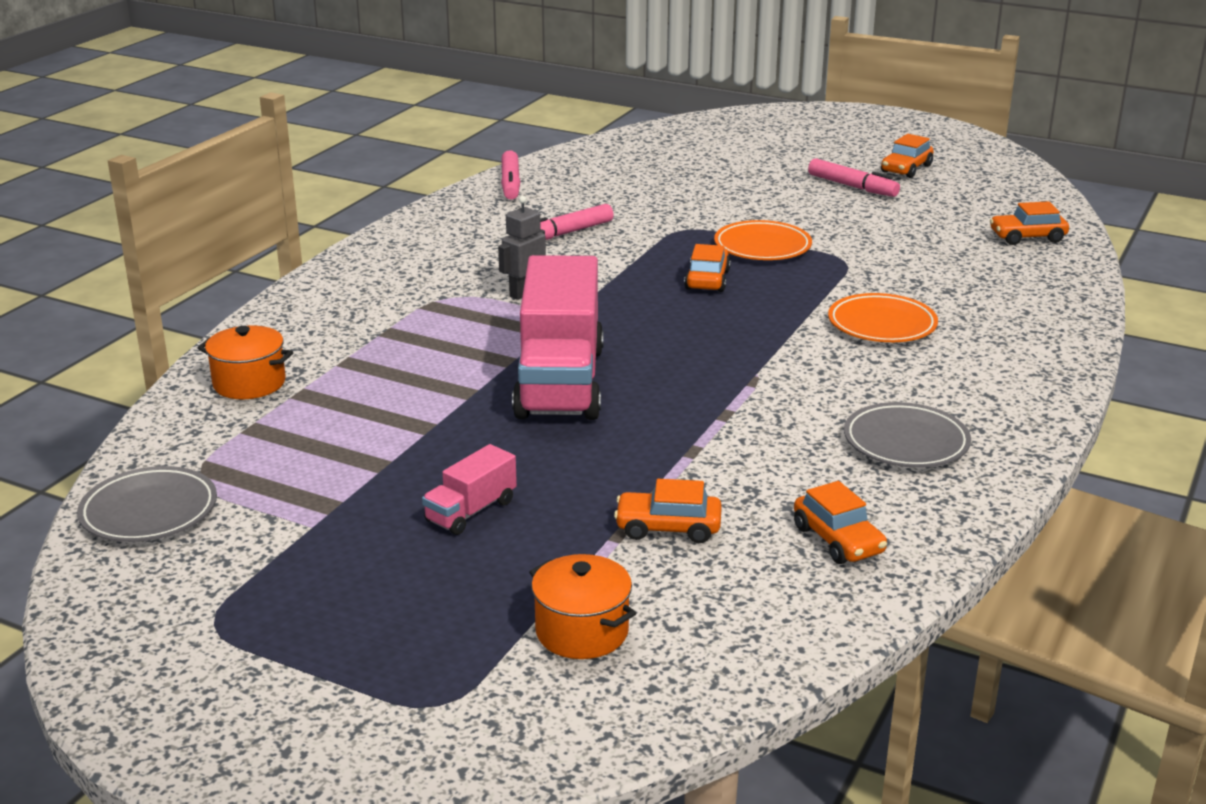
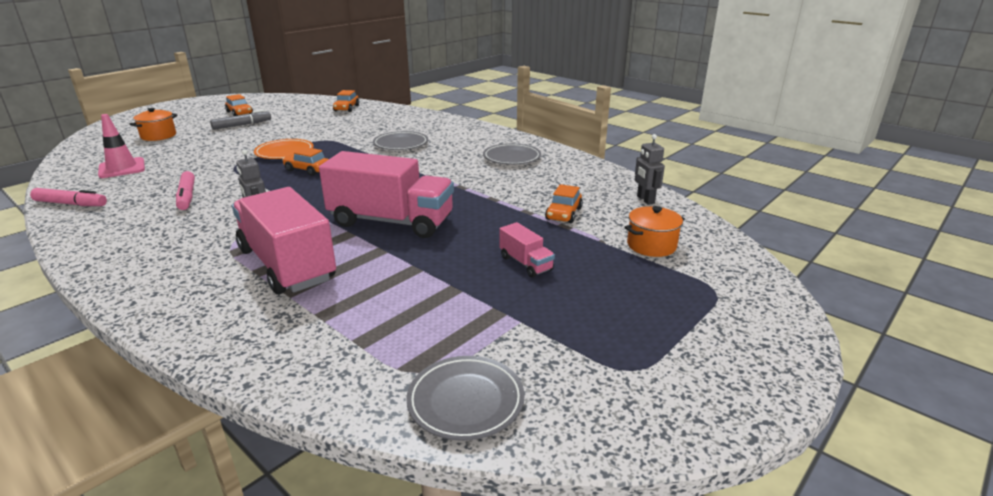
camera: 75 degrees left, 0 degrees up
orange pot [198,325,293,399] -> orange pot moved to [130,108,177,141]
orange car [794,481,887,564] -> none
pink marker [808,158,900,197] -> grey marker [210,110,271,130]
orange plate [828,293,938,342] -> grey plate [373,131,428,150]
none -> pink traffic cone [98,114,145,178]
none -> pink truck [232,187,336,295]
none -> grey robot [635,134,665,205]

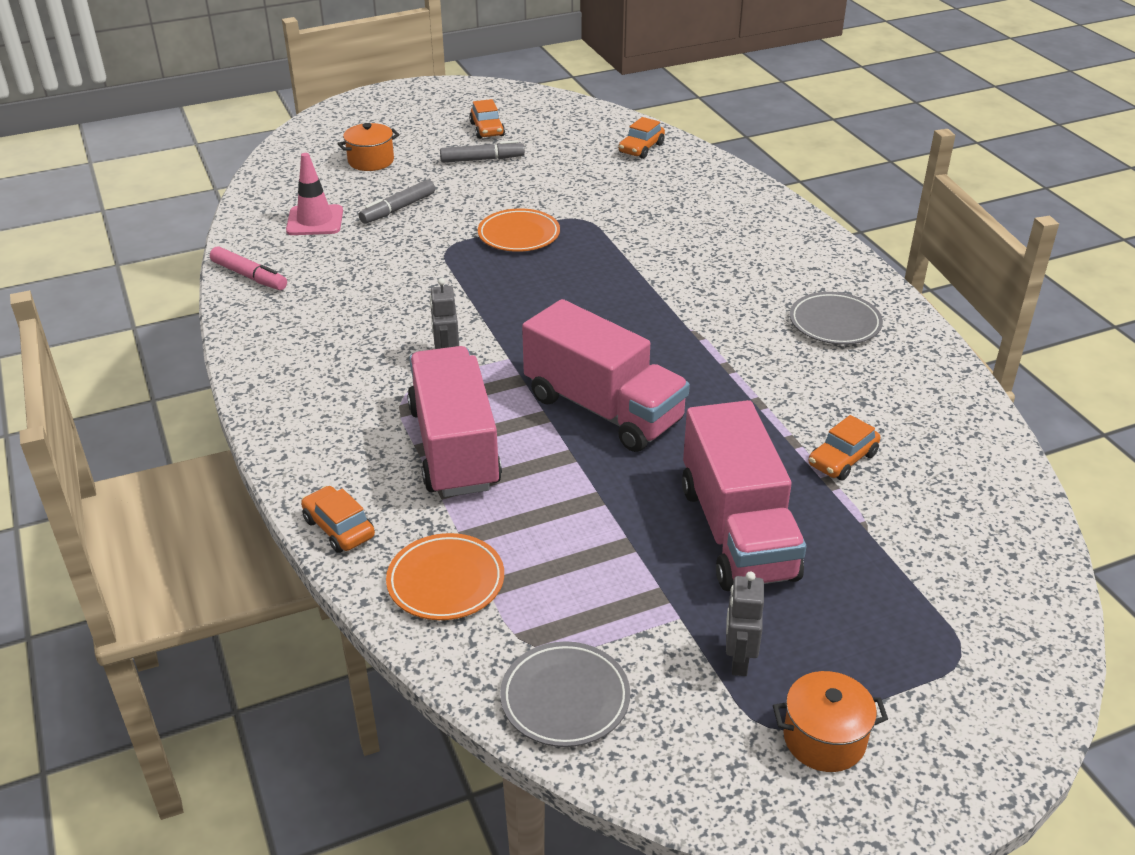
camera: 25 degrees right, 10 degrees up
pink marker [176,171,195,210] -> none
orange car [282,147,329,176] -> orange car moved to [301,486,375,553]
grey plate [373,131,428,150] -> none
pink truck [499,222,555,278] -> pink truck [682,400,807,591], size x2.23
orange pot [624,206,685,257] -> orange pot moved to [773,671,888,772]
grey robot [635,134,665,205] -> grey robot moved to [726,572,764,676]
none -> grey marker [359,179,435,224]
none -> orange plate [386,533,504,620]

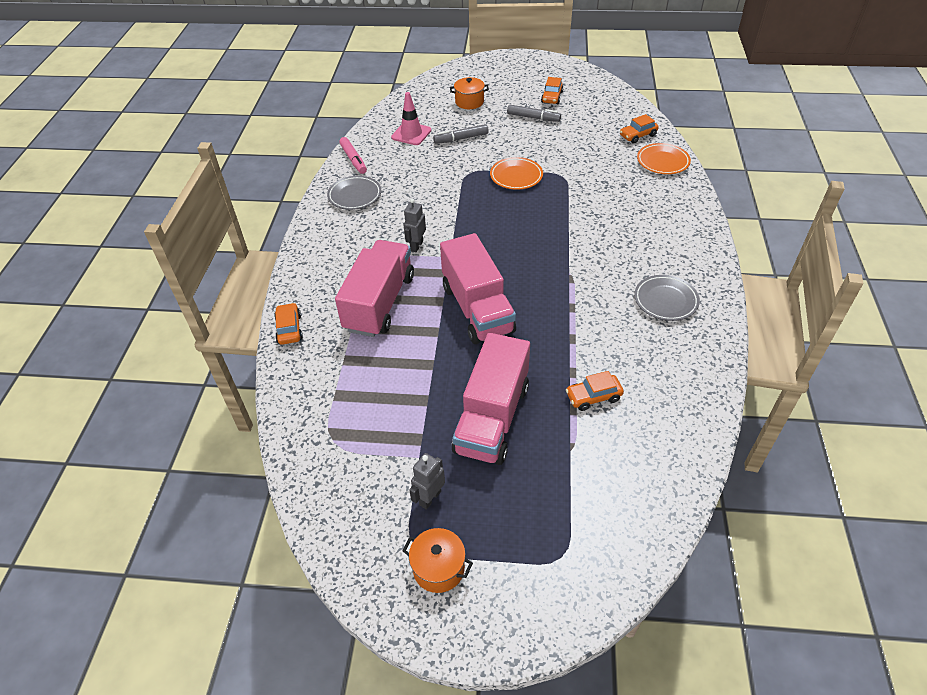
camera: 30 degrees right, 10 degrees up
orange plate [386,533,504,620] -> orange plate moved to [637,143,691,174]
grey plate [500,641,630,747] -> grey plate moved to [327,176,381,210]

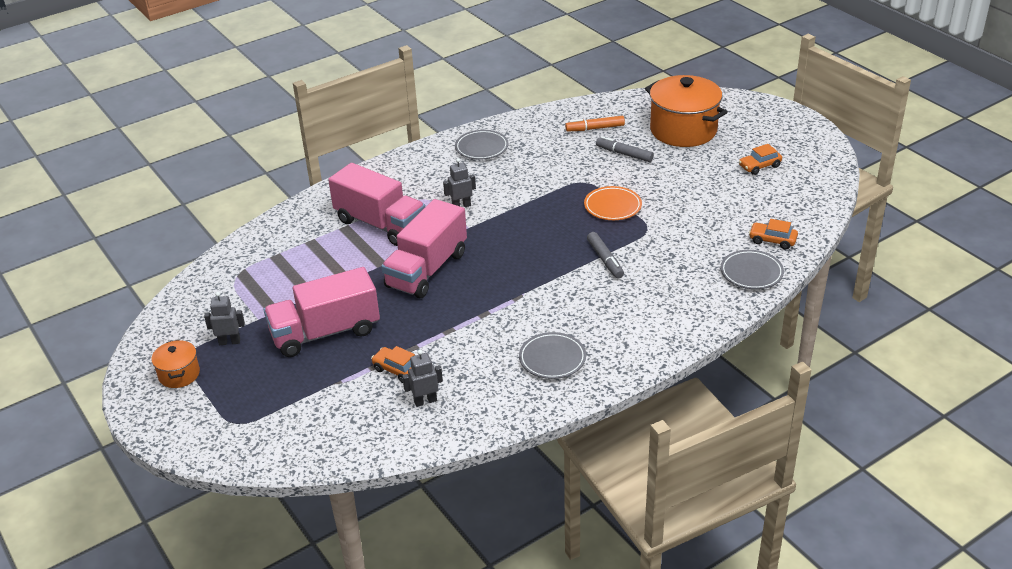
camera: 50 degrees right, 10 degrees down
orange car [274,303,303,345] -> none
pink truck [335,240,414,337] -> pink truck turned 60 degrees clockwise [328,163,425,246]
pink marker [339,137,367,174] -> none
pink traffic cone [391,92,431,145] -> orange marker [565,116,625,132]
orange pot [450,77,489,109] -> orange pot [645,75,728,147], size x2.05
grey marker [507,105,561,122] -> grey marker moved to [587,232,624,279]
orange plate [637,143,691,174] -> grey plate [720,250,784,289]
none -> grey robot [402,350,443,407]

